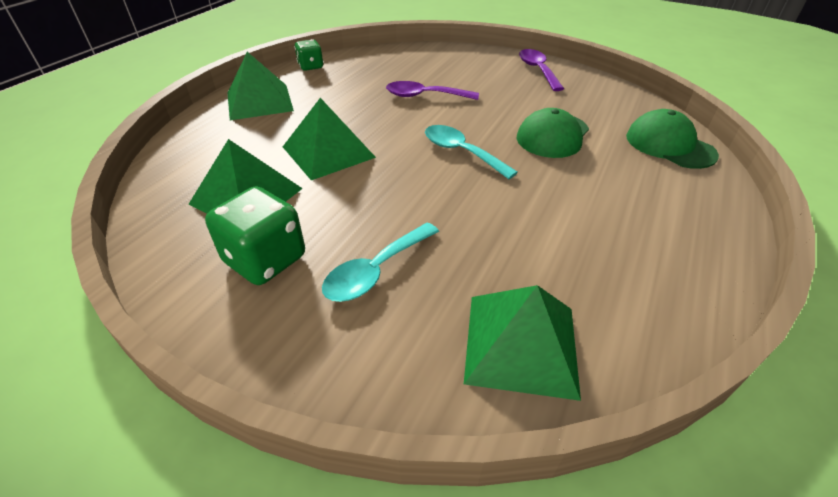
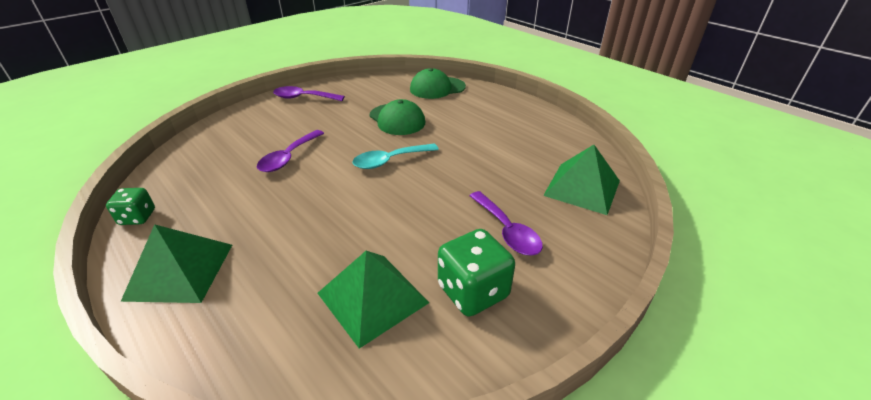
camera: 70 degrees left, 5 degrees down
green pyramid [283,98,376,180] -> none
turquoise spoon [322,223,439,302] -> purple spoon [469,191,543,255]

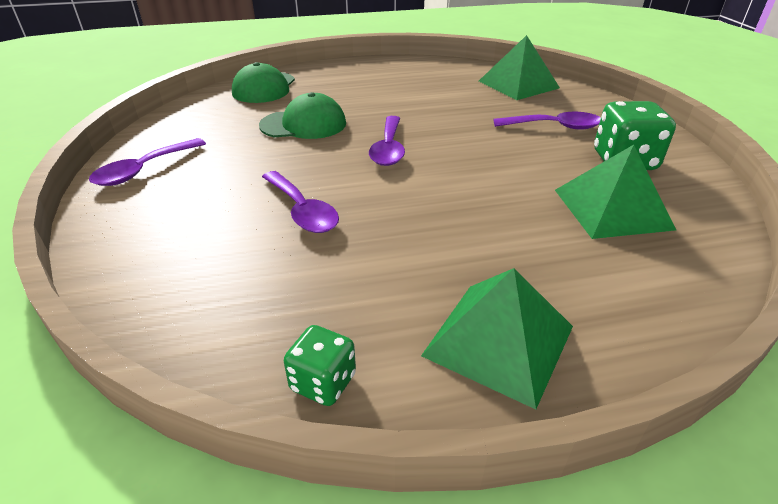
camera: 60 degrees left, 0 degrees up
turquoise spoon [352,144,439,169] -> purple spoon [369,116,405,166]

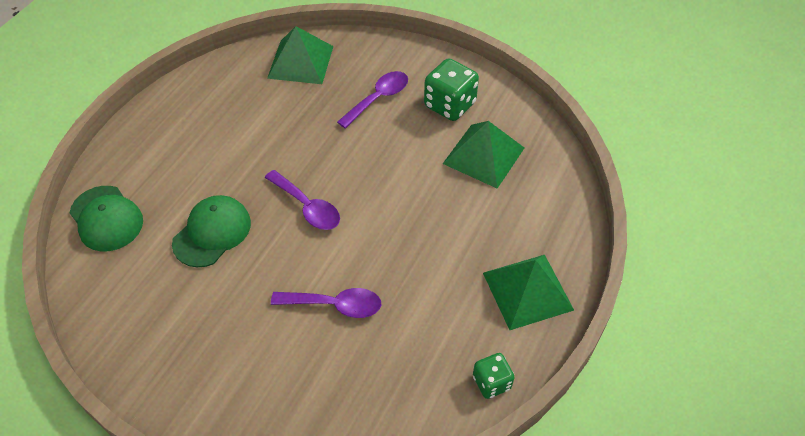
camera: 50 degrees left, 15 degrees up
purple spoon [89,138,206,186] -> none

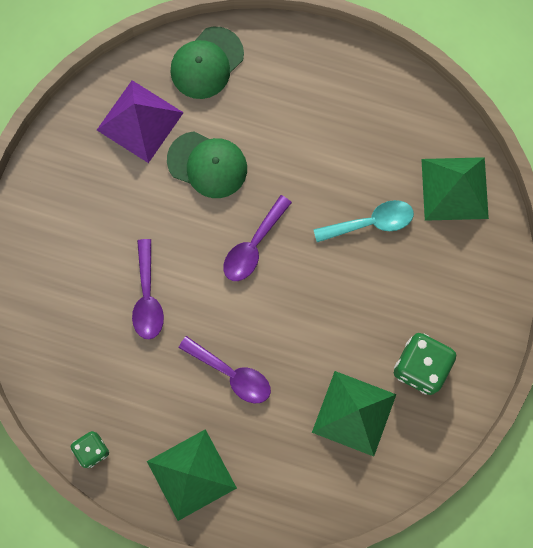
camera: 80 degrees right, 25 degrees up
purple spoon [337,71,408,129] -> purple spoon moved to [179,336,271,403]
none -> purple pyramid [97,80,184,163]
none -> turquoise spoon [313,200,414,242]

